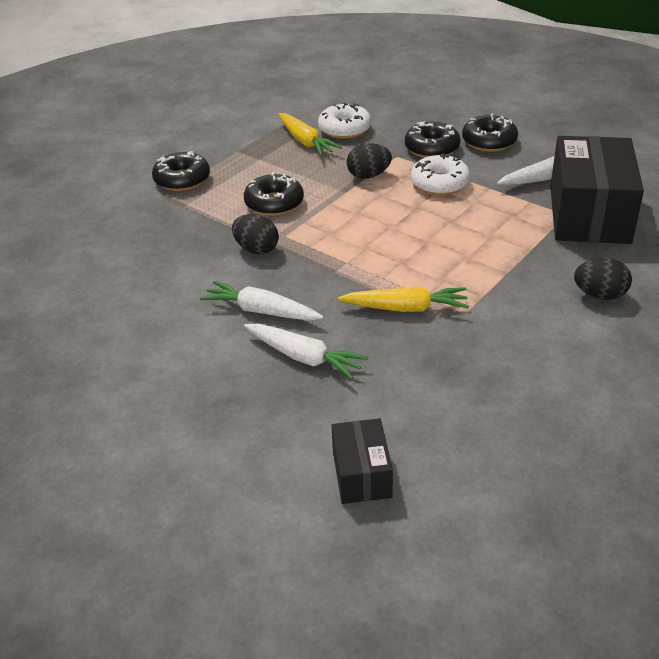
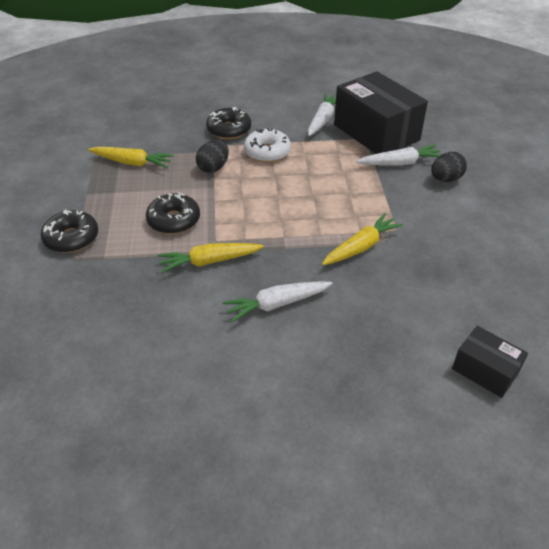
camera: 45 degrees left, 5 degrees up
black egg [232,214,279,255] -> yellow carrot [158,243,264,273]
white carrot [244,324,368,379] -> white carrot moved to [357,145,440,166]
white donut [318,103,371,139] -> none
black donut [462,113,518,152] -> none

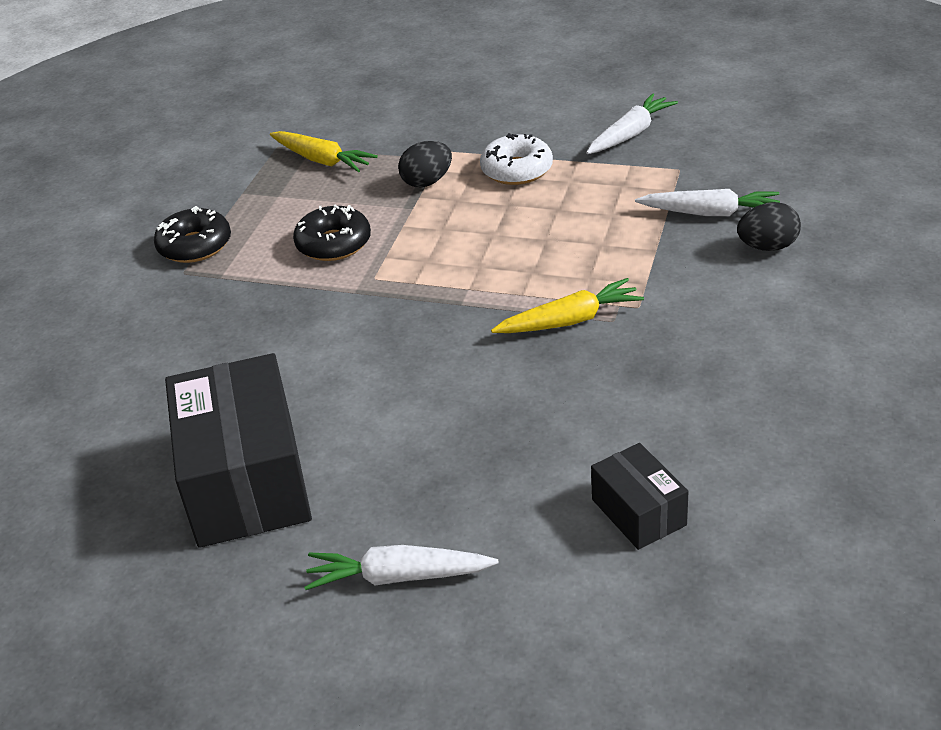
camera: 25 degrees right, 5 degrees down
yellow carrot [158,243,264,273] -> none
black donut [206,107,251,139] -> none
white carrot [222,281,332,323] -> white carrot moved to [304,545,499,590]
black box [334,71,428,154] -> black box moved to [165,353,312,548]

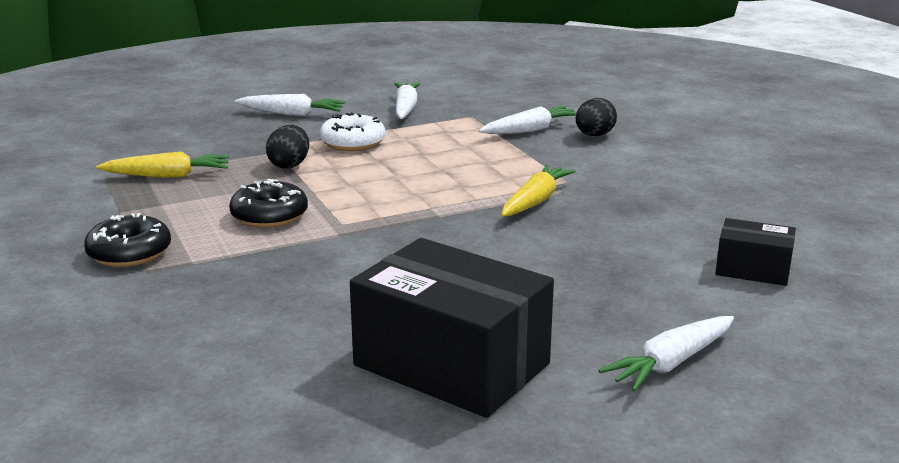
camera: 45 degrees left, 15 degrees down
none -> white carrot [235,94,346,116]

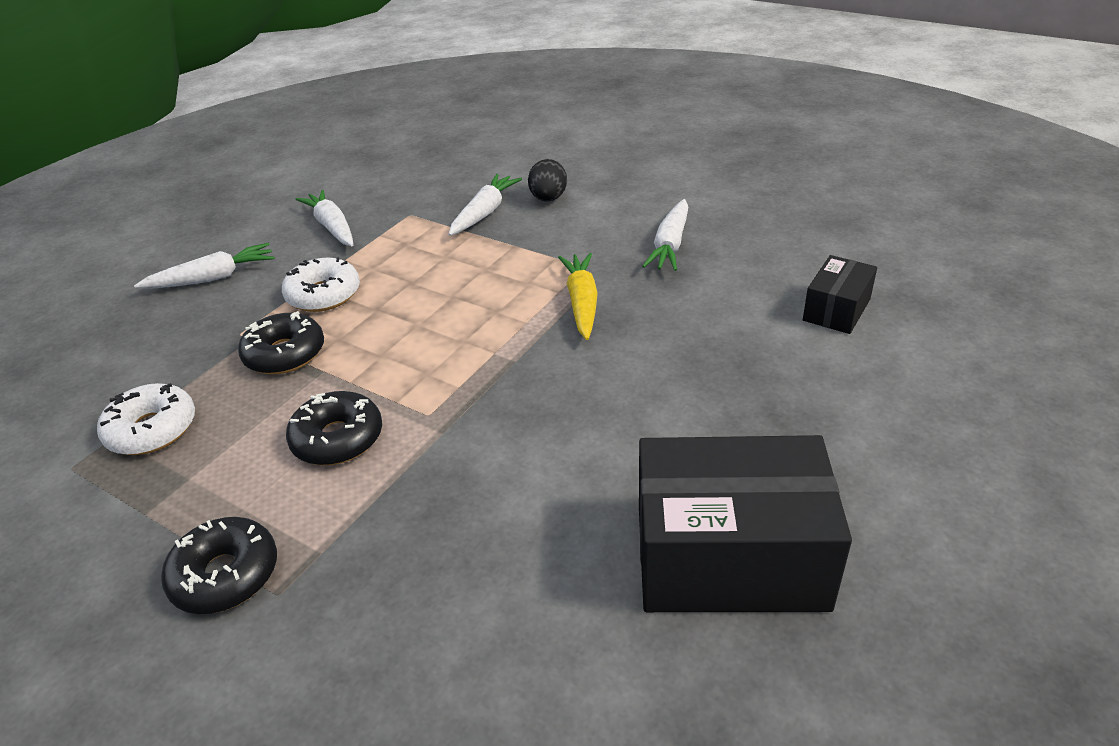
camera: 30 degrees left, 15 degrees up
yellow carrot [96,151,230,178] -> white donut [97,383,195,455]
black egg [266,125,309,169] -> black donut [238,311,324,374]
white carrot [599,316,734,392] -> white carrot moved to [642,199,688,271]
black box [715,218,796,286] -> black box turned 45 degrees counterclockwise [803,255,877,334]

